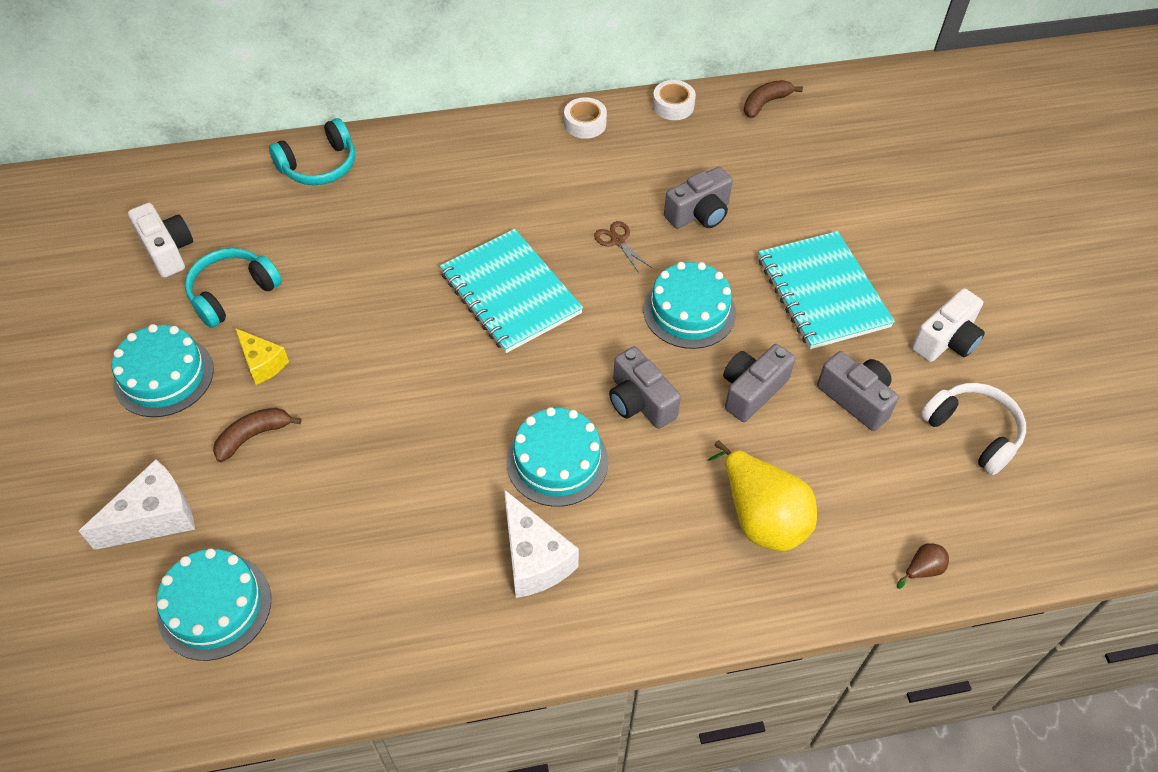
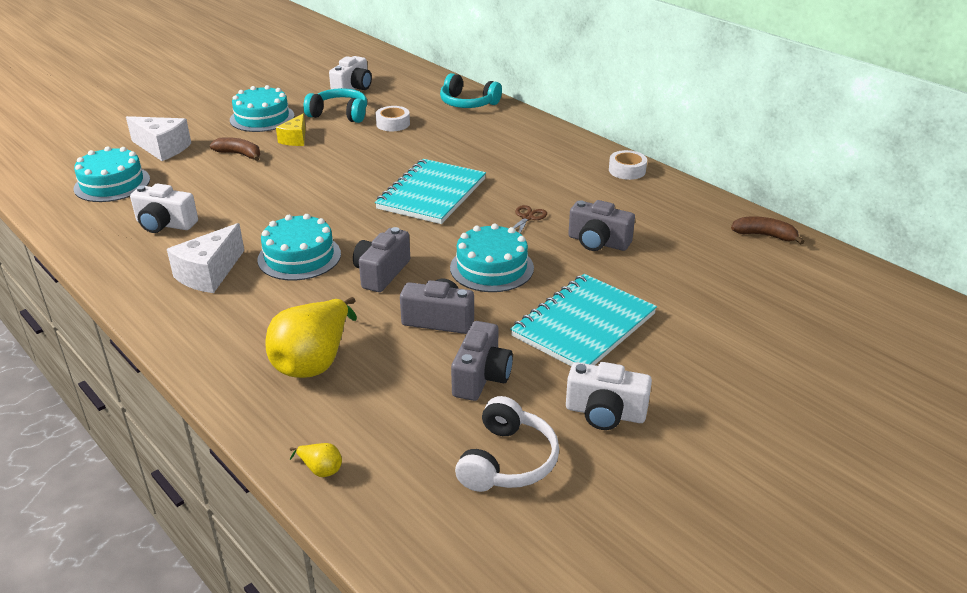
camera: 60 degrees right, 20 degrees down
white tape [652,80,696,120] -> white tape moved to [376,106,410,131]
brown pear [897,543,949,589] -> yellow pear [290,443,342,477]
none -> white camera [130,183,198,233]

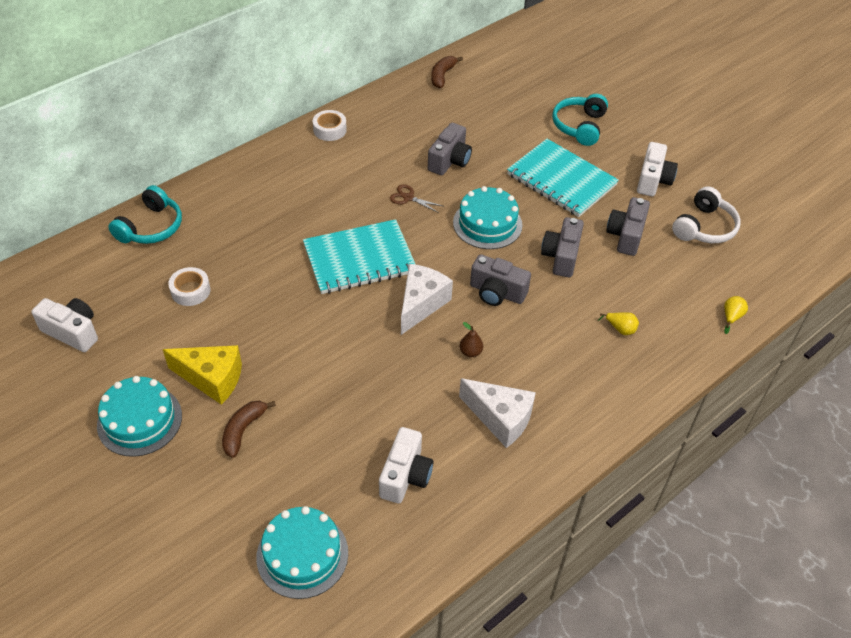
camera: 90 degrees left, 15 degrees up
white cheese [126,116,191,161] -> white cheese moved to [401,264,453,335]
turquoise cake [257,214,341,281] -> brown pear [460,322,483,357]
yellow pear [265,297,357,378] -> yellow pear [598,313,639,335], size x0.41
yellow cheese [276,113,306,146] -> yellow cheese [163,345,242,405], size x1.55
turquoise headphones [303,88,367,123] -> turquoise headphones moved to [552,94,608,146]
turquoise notebook [375,159,486,224] -> turquoise notebook turned 45 degrees counterclockwise [303,219,416,294]
grey camera [451,321,513,401] -> grey camera turned 90 degrees counterclockwise [606,197,650,256]
white headphones [455,396,559,492] -> white headphones turned 105 degrees clockwise [672,186,741,243]

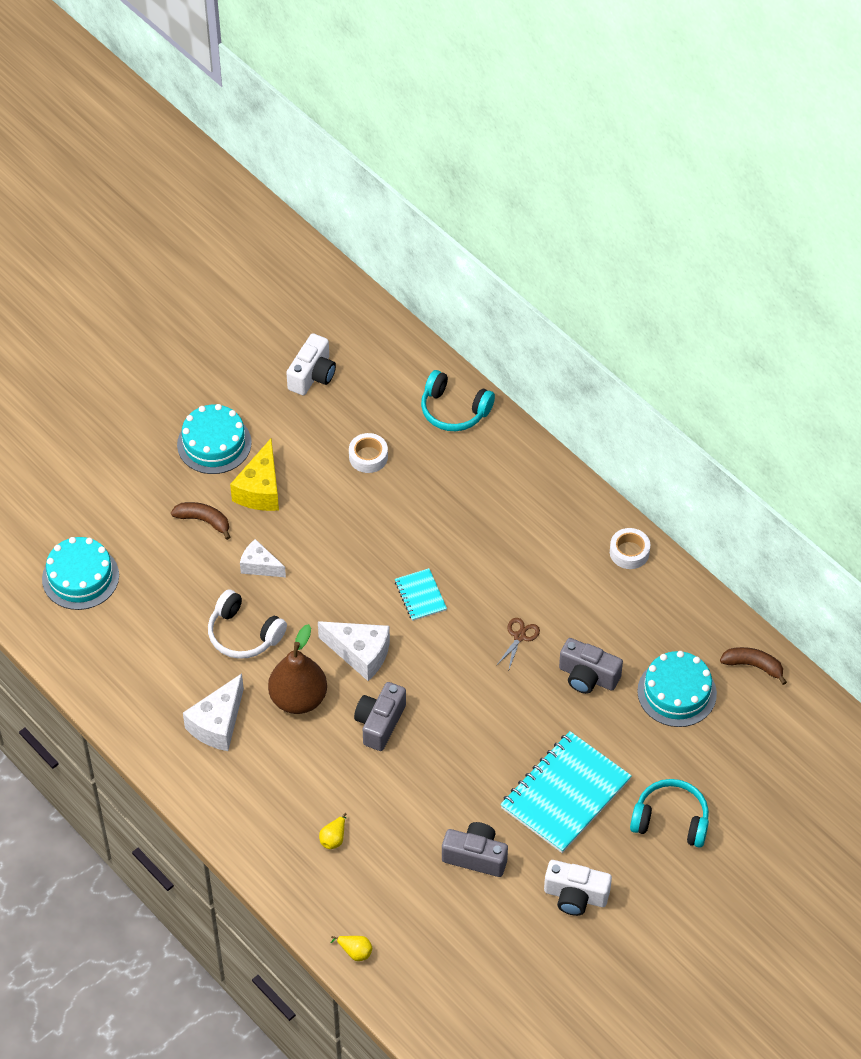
camera: 90 degrees right, 5 degrees up
turquoise notebook [303,219,416,294] -> turquoise notebook [395,568,447,621], size x0.49
white camera [379,427,433,503] -> none
turquoise cake [453,186,522,249] -> turquoise cake moved to [637,651,717,727]
brown pear [460,322,483,357] -> brown pear [268,624,327,714], size x2.43
grey camera [541,217,584,277] -> none
white headphones [672,186,741,243] -> white headphones moved to [208,589,287,659]
none -> white cheese [240,539,286,577]

